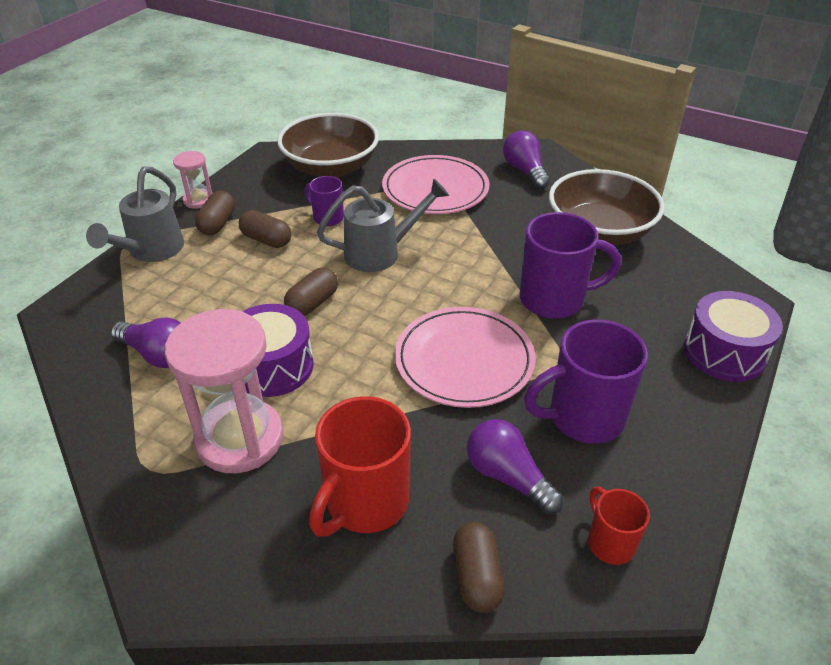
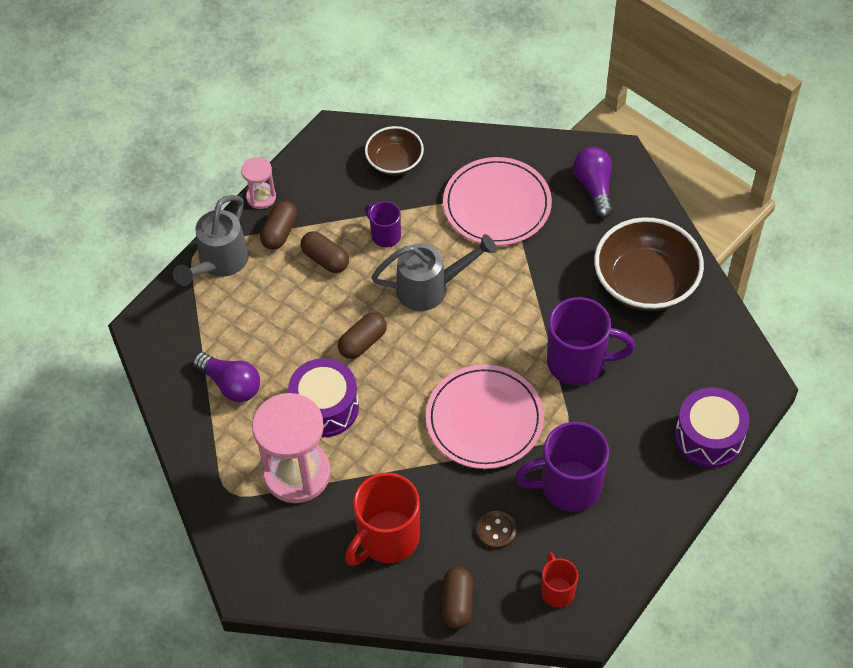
camera: 10 degrees right, 15 degrees up
brown bowl [277,113,379,178] -> brown bowl [365,126,424,176], size x0.57
purple light bulb [467,419,564,514] -> brown button [477,511,516,549]

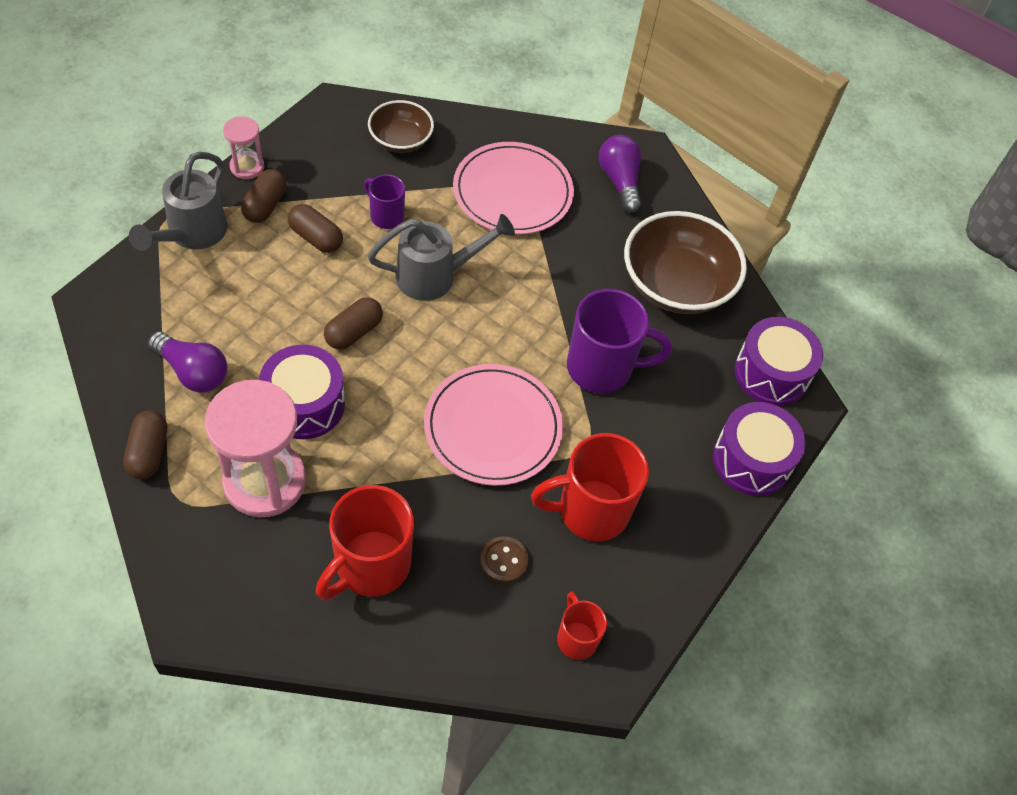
camera: 10 degrees left, 0 degrees up
brown capsule [442,567,473,629] -> brown capsule moved to [123,410,167,479]
purple mug [515,422,609,512] -> red mug [531,433,649,541]
none -> purple drum [734,317,823,406]

